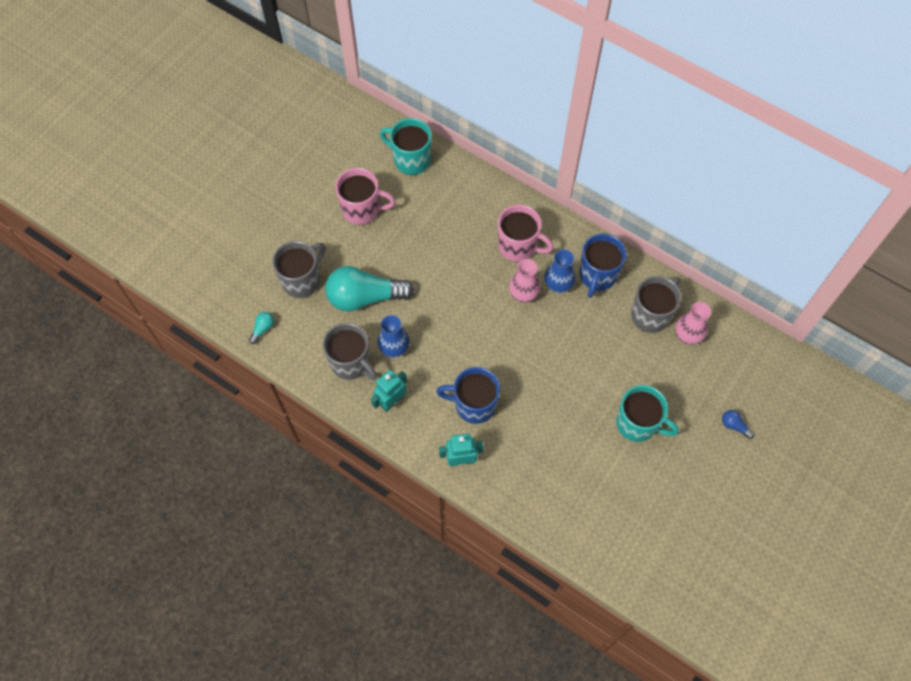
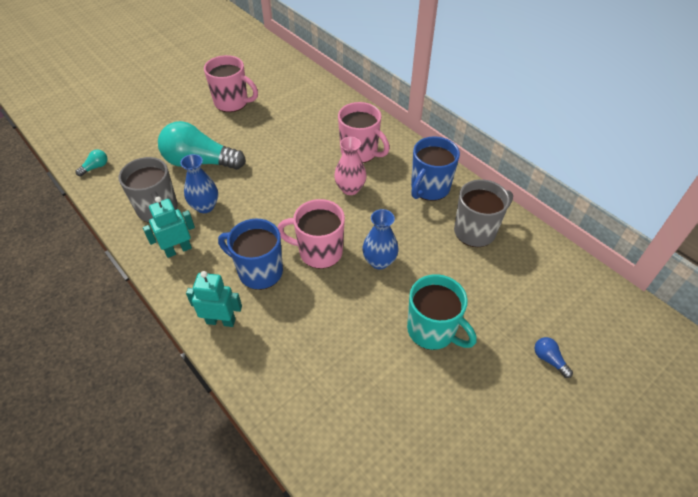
camera: 15 degrees right, 15 degrees down
grey mug [272,241,326,298] -> none
turquoise mug [380,118,432,175] -> none
blue vase [545,249,576,293] -> blue vase moved to [362,209,398,270]
pink vase [675,302,711,345] -> none
none -> pink mug [278,199,345,269]

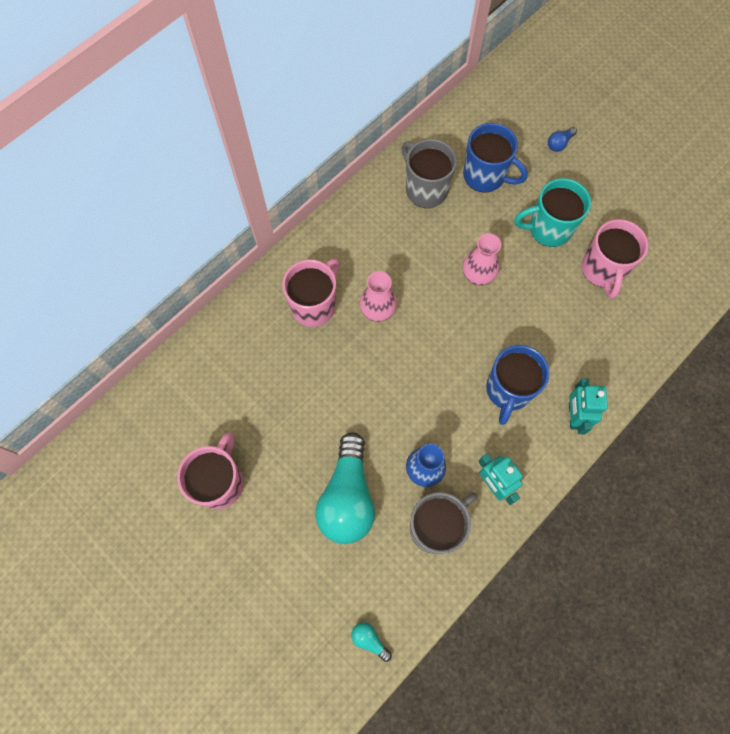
camera: 95 degrees left, 20 degrees up
pink mug [278,199,345,269] -> pink mug moved to [582,219,648,299]
blue vase [362,209,398,270] -> pink vase [463,233,501,286]
turquoise mug [407,274,477,350] -> turquoise mug turned 135 degrees counterclockwise [514,178,591,247]
blue mug [411,136,460,201] -> blue mug moved to [463,123,528,193]

